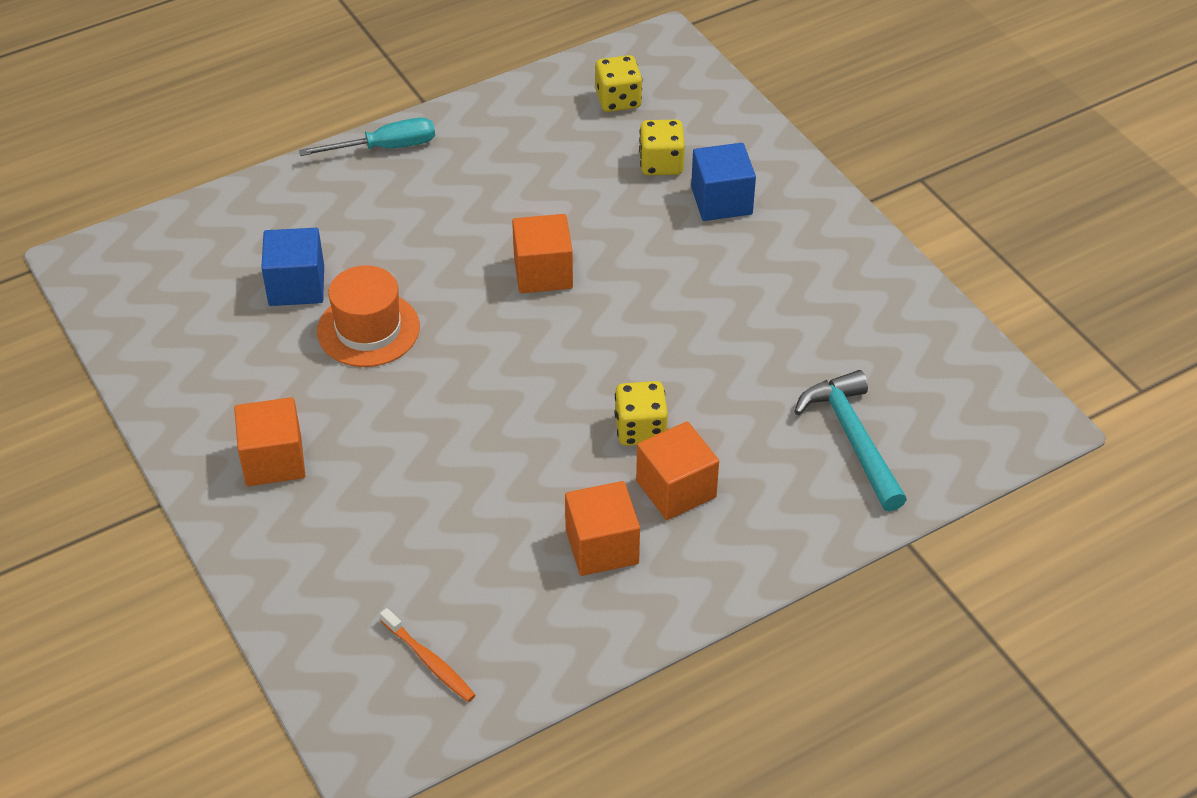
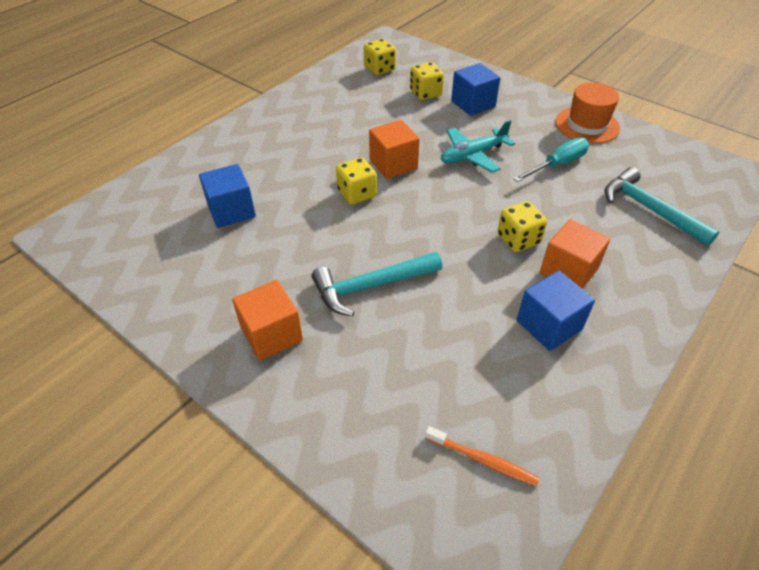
camera: 20 degrees left, 0 degrees up
turquoise screwdriver [299,118,435,156] -> turquoise screwdriver moved to [514,138,589,182]
orange hat [317,265,420,367] -> orange hat moved to [556,83,620,144]
orange cube [565,481,640,576] -> blue cube [517,271,595,351]
none -> turquoise hammer [312,252,442,317]
none -> yellow dice [336,157,377,205]
none -> turquoise plane [440,120,515,173]

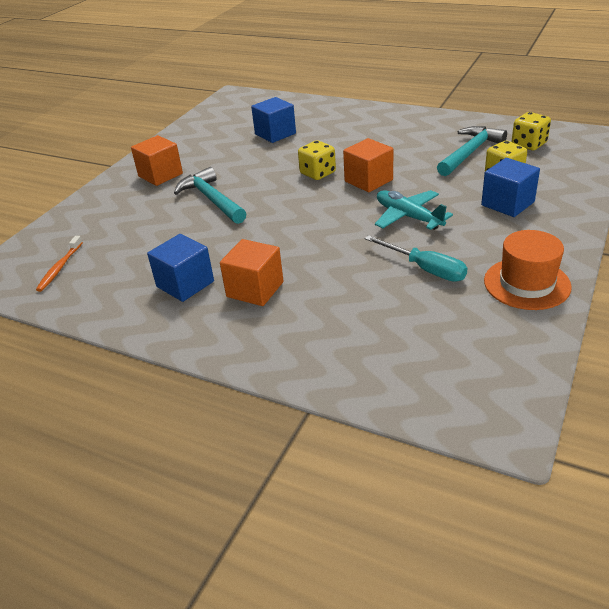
camera: 80 degrees right, 10 degrees down
yellow dice [497,201,547,252] -> none
turquoise hammer [604,167,719,246] -> turquoise hammer moved to [437,126,507,176]

